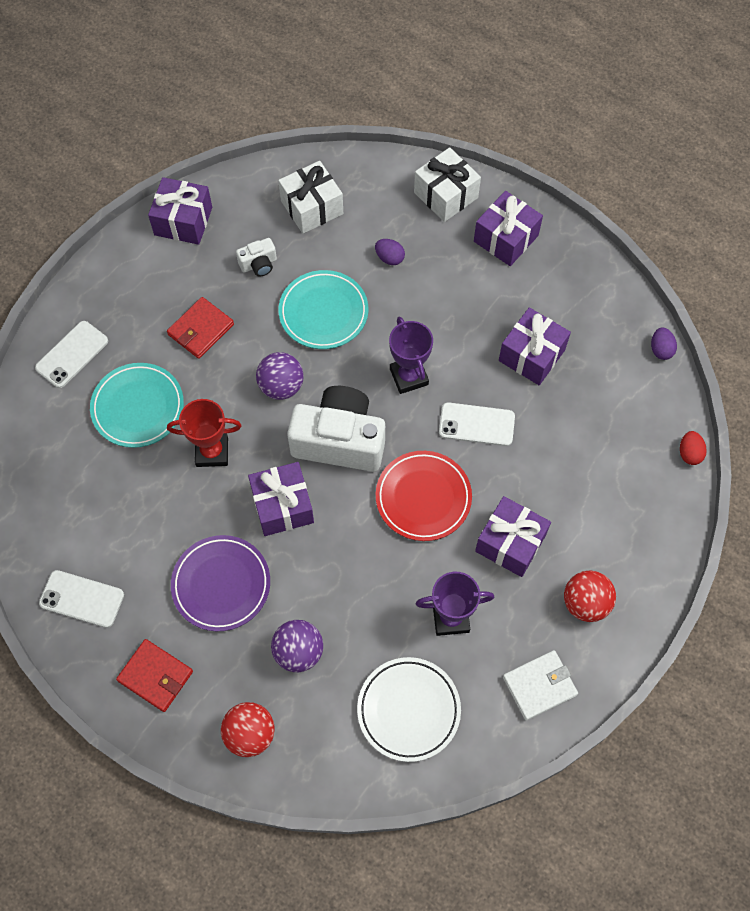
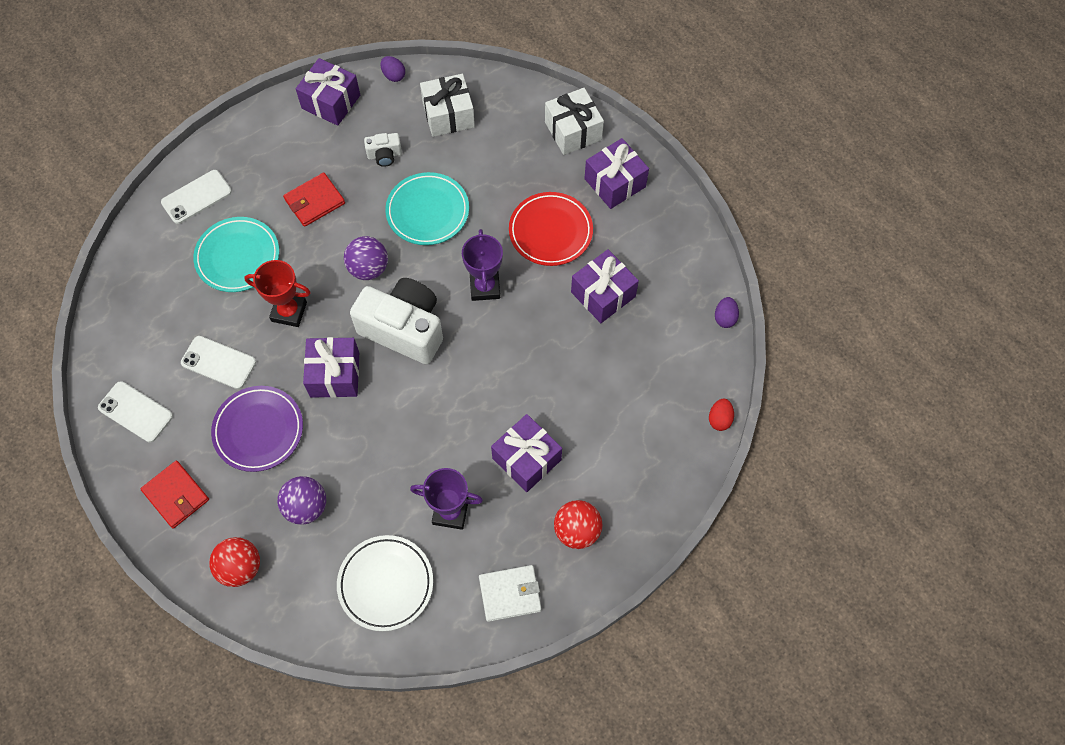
camera: 15 degrees right, 0 degrees up
purple egg [375,239,405,265] -> purple egg moved to [381,56,405,82]
red plate [376,451,472,541] -> red plate moved to [509,192,593,266]
white phone [439,402,515,446] -> white phone moved to [181,336,256,389]

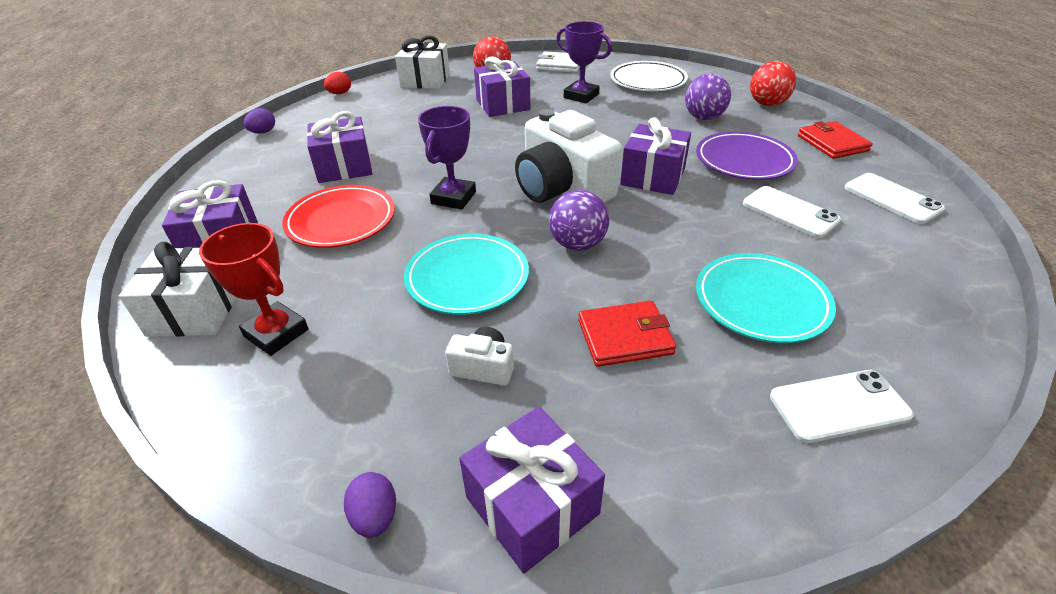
camera: 155 degrees left, 25 degrees down
red trophy [244,260,311,327] -> red trophy moved to [199,223,309,356]
white gift [420,74,475,137] -> white gift moved to [395,35,450,89]

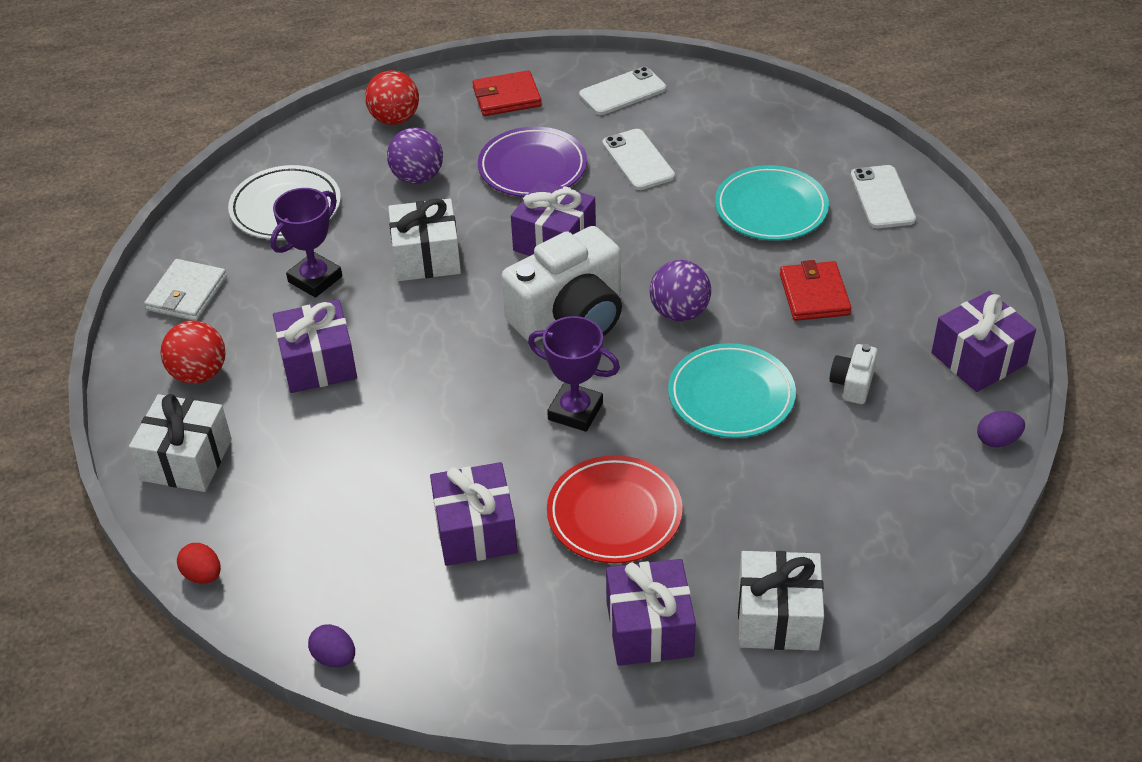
camera: 85 degrees left, 5 degrees up
red trophy [199,223,309,356] -> none
white phone [743,186,841,238] -> white phone turned 75 degrees counterclockwise [602,129,675,190]
none -> white gift [388,198,461,281]

